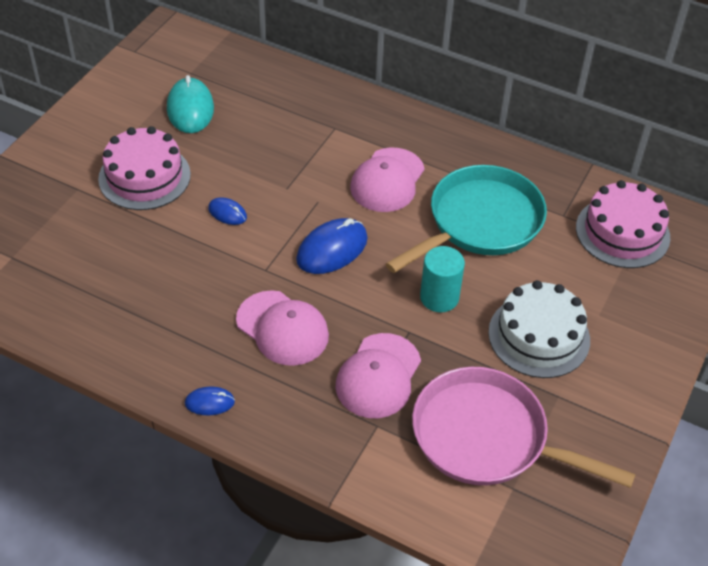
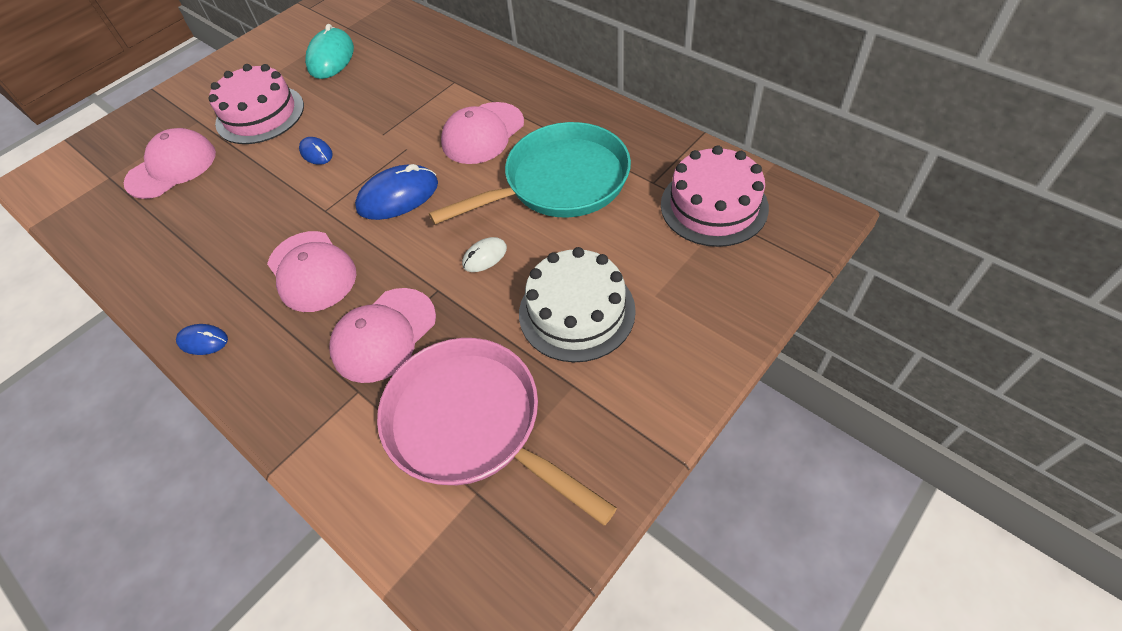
camera: 20 degrees right, 5 degrees up
turquoise cylinder [420,246,465,312] -> white mouse [462,237,507,272]
none -> pink cap [124,128,216,199]

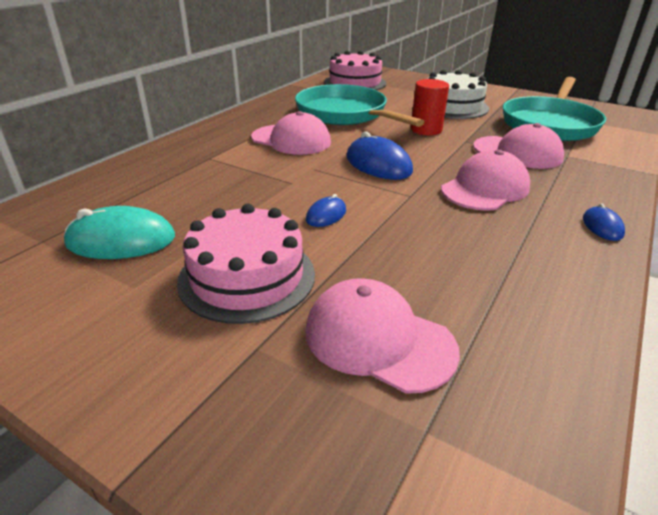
camera: 105 degrees left, 20 degrees down
pink pan [377,338,617,525] -> turquoise pan [503,77,606,141]
white mouse [462,237,507,272] -> red cylinder [411,79,449,135]

